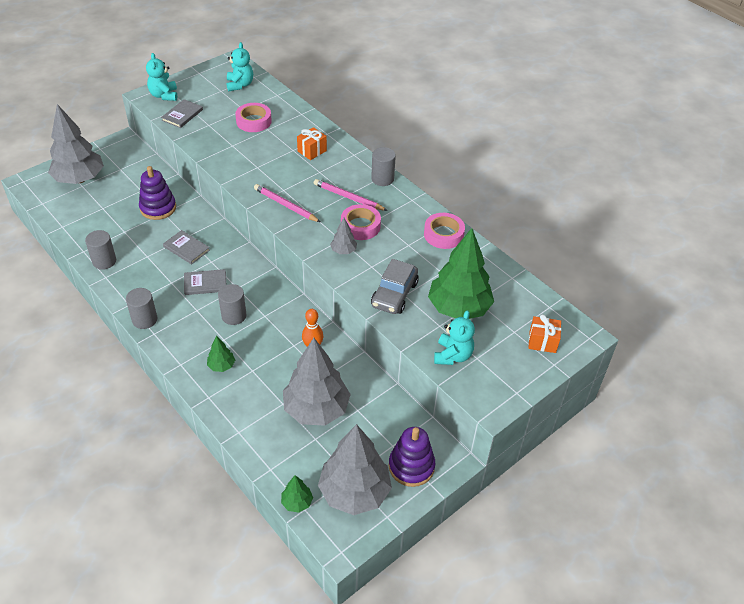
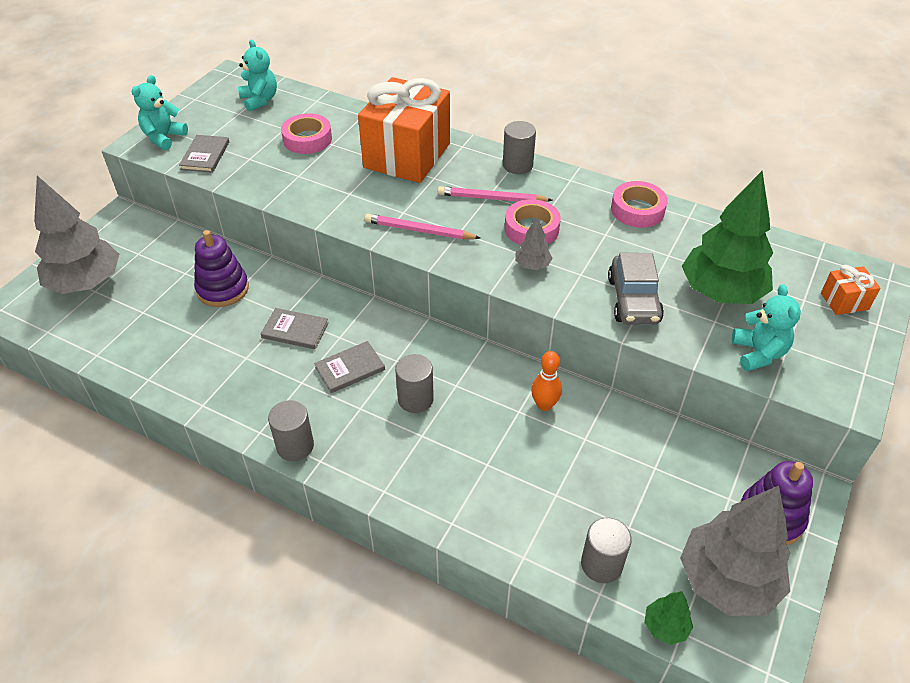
camera: 20 degrees left, 0 degrees up
grey cylinder [85,230,116,270] -> grey cylinder moved to [581,517,632,583]
turquoise teddy bear [146,53,177,101] -> turquoise teddy bear turned 60 degrees clockwise [132,75,188,150]
green tree [207,336,235,372] -> none
grey tree [283,338,351,426] -> none
orange gift [297,127,327,160] -> orange gift [358,77,450,183], size x2.37

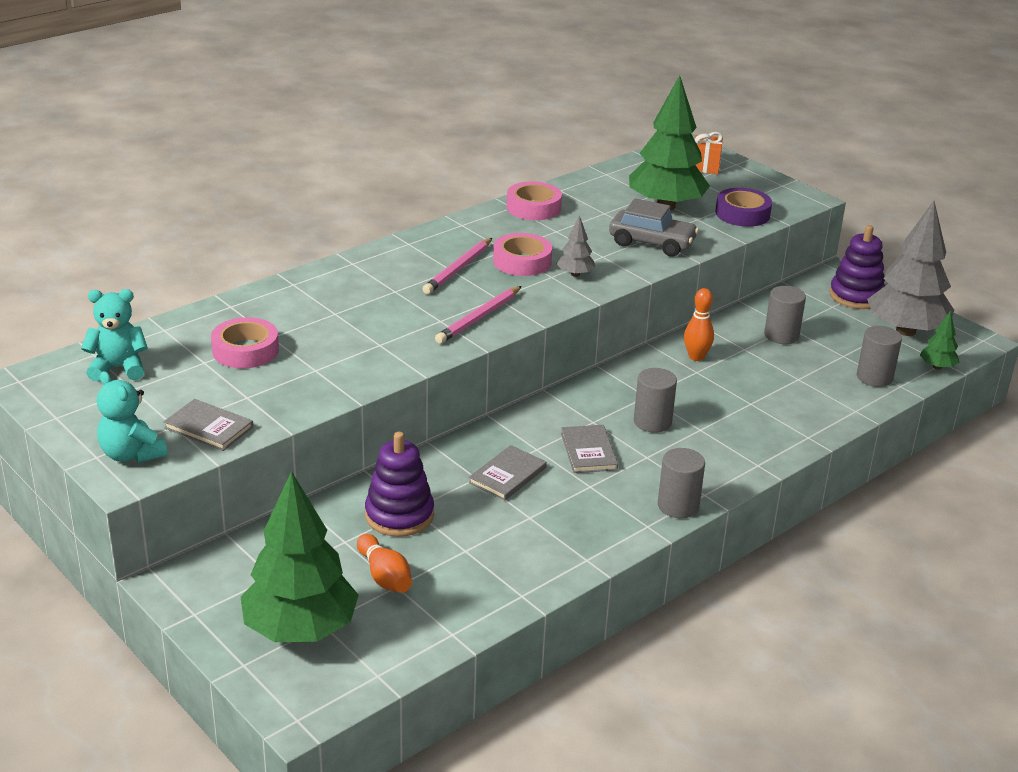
camera: 70 degrees left, 15 degrees down
grey tree [34,176,119,294] -> green tree [241,471,359,642]
orange gift [358,77,450,183] -> none
grey cylinder [503,121,536,174] -> grey cylinder moved to [764,286,806,344]
turquoise teddy bear [732,284,801,371] -> purple tape [715,188,772,227]
none -> orange bowling pin [357,534,412,593]

